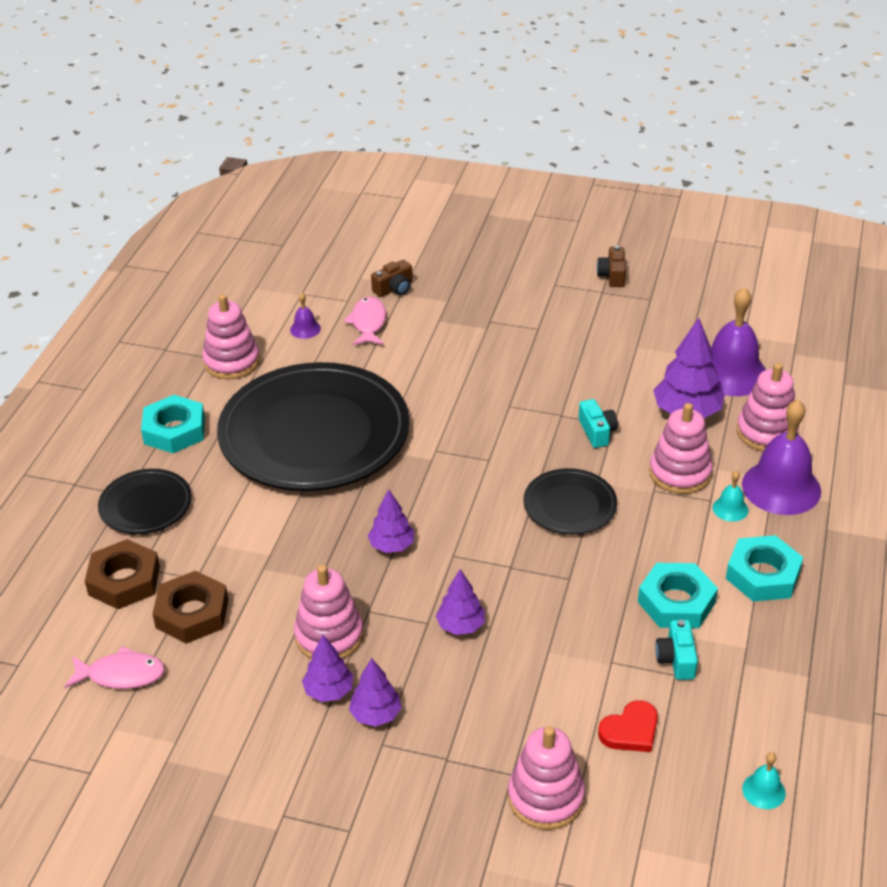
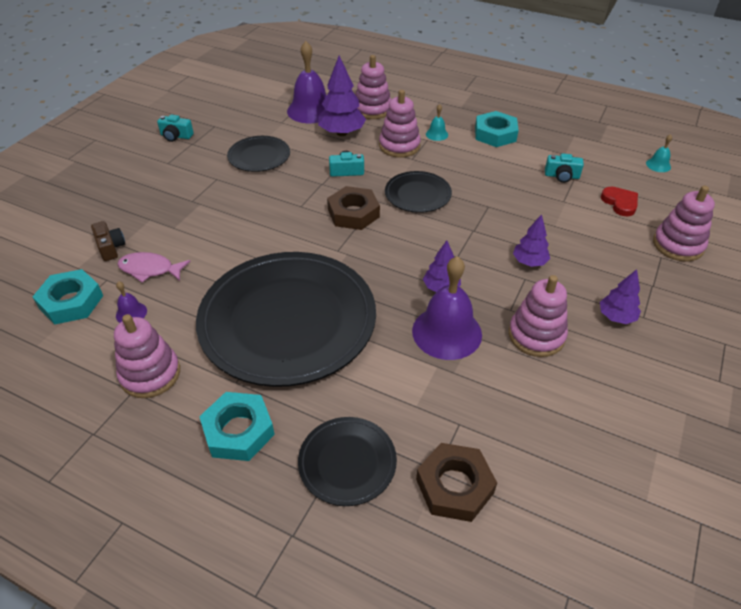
camera: 80 degrees left, 5 degrees up
pink fish [65,646,165,689] -> none
brown nut [152,571,228,644] -> brown nut moved to [327,186,380,230]
purple tree [302,635,353,702] -> none
brown camera [597,246,626,287] -> turquoise camera [157,115,194,142]
turquoise nut [638,563,718,628] -> turquoise nut moved to [33,269,103,325]
purple bell [742,399,821,515] -> purple bell moved to [412,256,482,360]
none -> black plate [227,136,290,172]

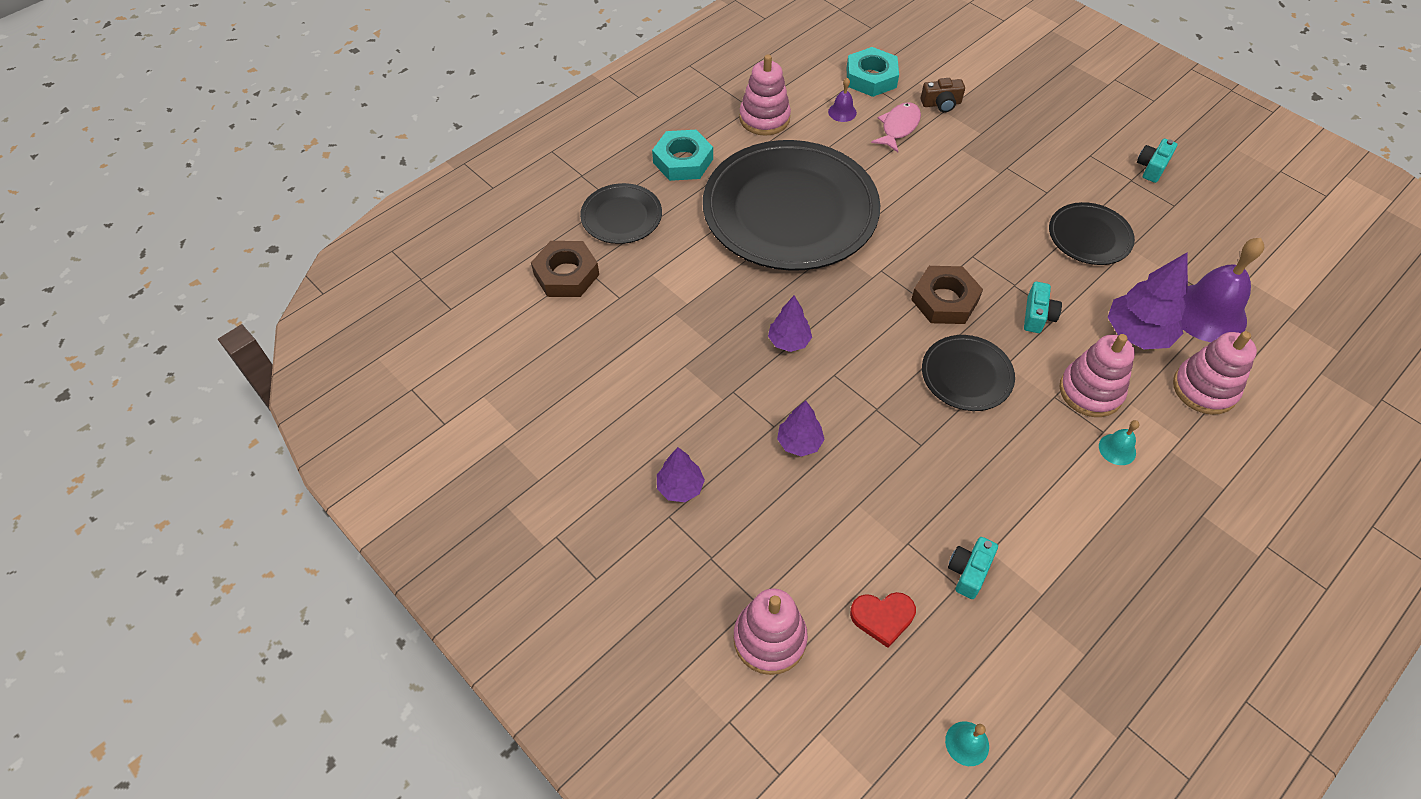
camera: 110 degrees right, 10 degrees up
purple bell [412,256,482,360] -> none
turquoise nut [475,111,519,147] -> none
pink stacking toy [509,275,568,357] -> none

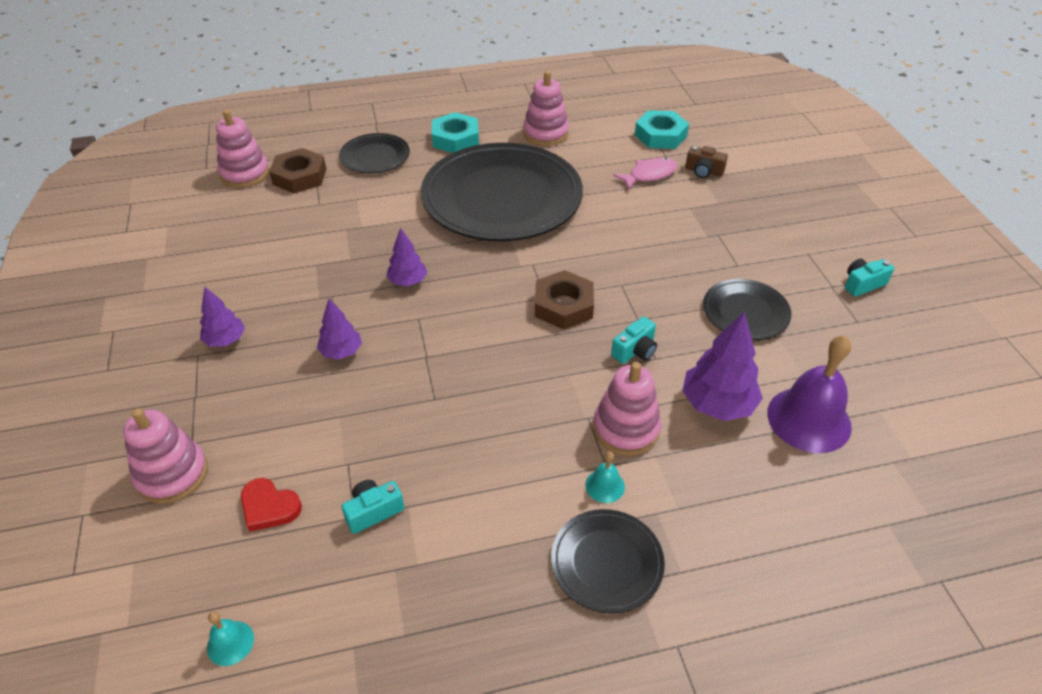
camera: 30 degrees right, 10 degrees down
purple bell [828,78,857,122] -> none
black plate [922,335,1015,411] -> black plate moved to [551,509,665,613]
pink stacking toy [1173,331,1257,415] -> pink stacking toy moved to [216,110,269,188]

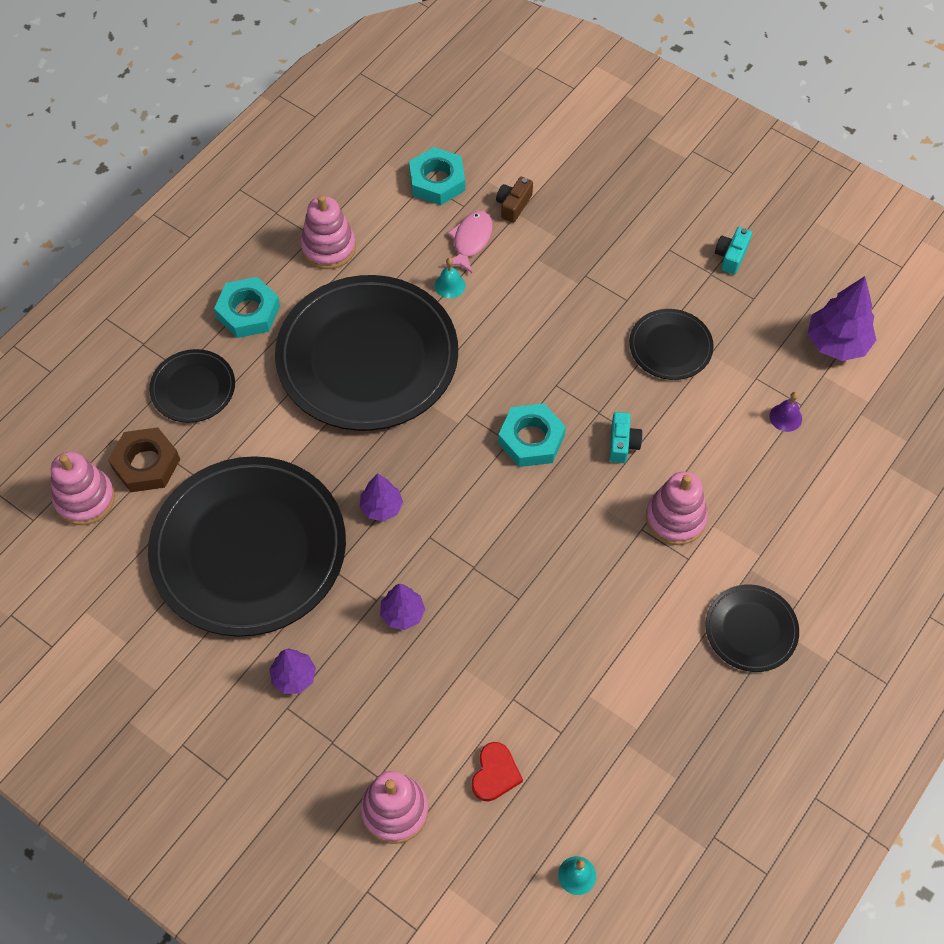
camera: 40 degrees left, 15 degrees up
red heart [241,478,302,532] -> red heart turned 60 degrees counterclockwise [472,742,523,802]
turquoise camera [341,480,405,534] -> none
brown nut [535,270,594,330] -> turquoise nut [498,403,566,467]
turquoise bell [585,451,625,503] -> turquoise bell moved to [435,258,465,298]
purple tree [682,312,763,421] -> purple tree moved to [807,276,876,361]
brown camera [685,146,728,178] -> brown camera turned 135 degrees clockwise [496,177,533,223]
purple bell [767,335,852,453] -> purple bell [770,392,802,432], size x0.45
none -> black plate [148,456,346,637]

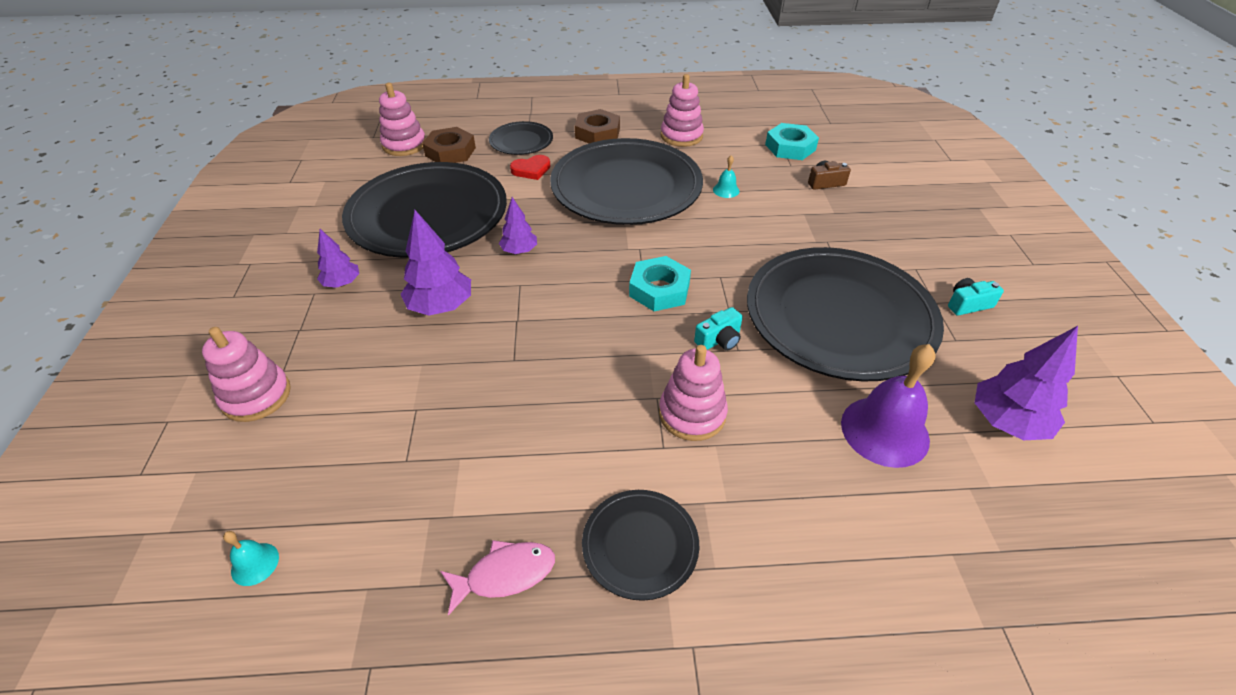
camera: 50 degrees right, 15 degrees down
turquoise nut [214,277,280,338] -> brown nut [575,109,620,143]
purple tree [380,584,425,630] -> purple tree [401,210,471,316], size x1.65
pink fish [443,211,493,273] -> pink fish moved to [440,540,555,616]
red heart [472,742,523,802] -> red heart moved to [510,155,551,180]
black plate [629,309,714,380] -> black plate [747,247,944,382], size x2.16
purple bell [770,392,802,432] -> purple bell [841,344,936,468], size x2.23

